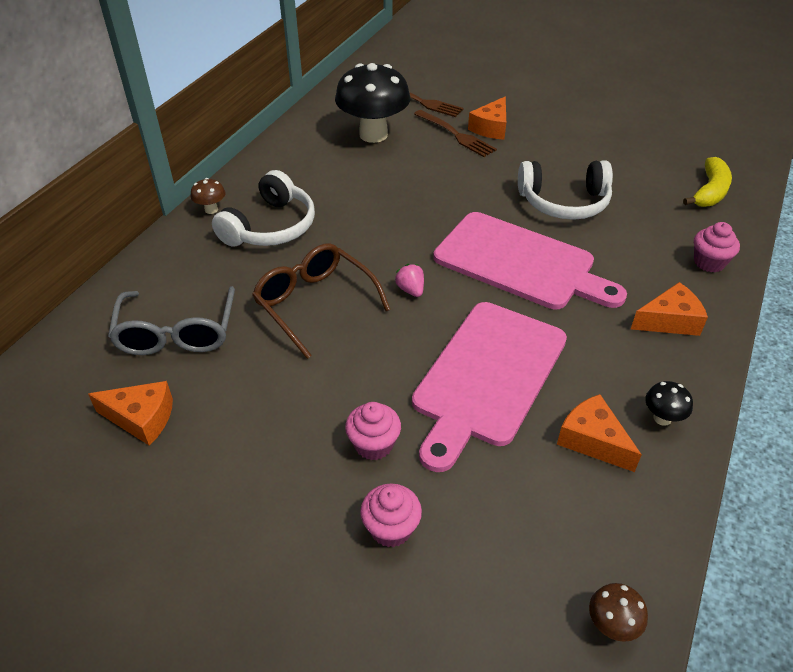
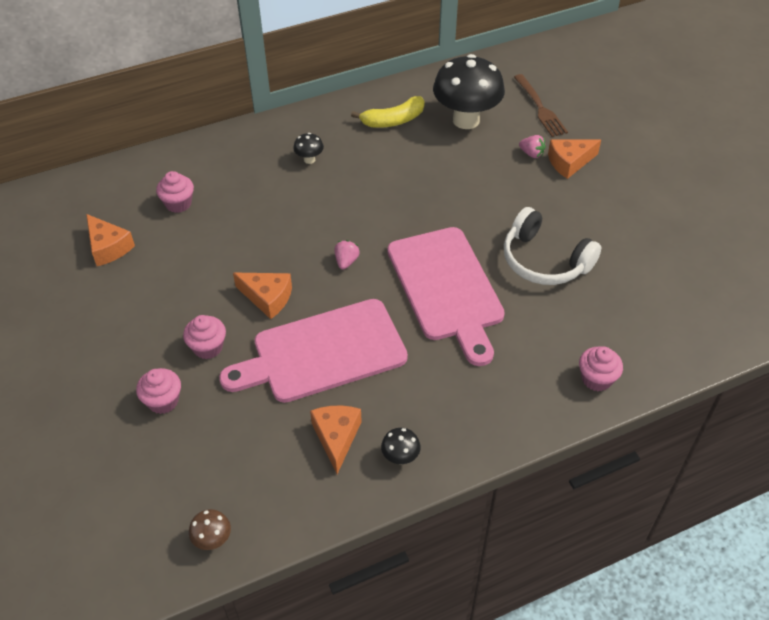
camera: 40 degrees right, 5 degrees up
grey glasses [108,286,235,355] -> pink cupcake [156,171,194,213]
brown mushroom [191,178,226,214] -> none
white headphones [212,170,315,247] -> black mushroom [293,133,324,164]
brown glasses [252,243,391,359] -> none
brown fork [414,110,497,157] -> pink strawberry [519,135,546,158]
orange cheese [631,282,708,336] -> orange cheese moved to [233,273,292,319]
yellow banana [683,157,732,207] -> yellow banana moved to [351,96,425,128]

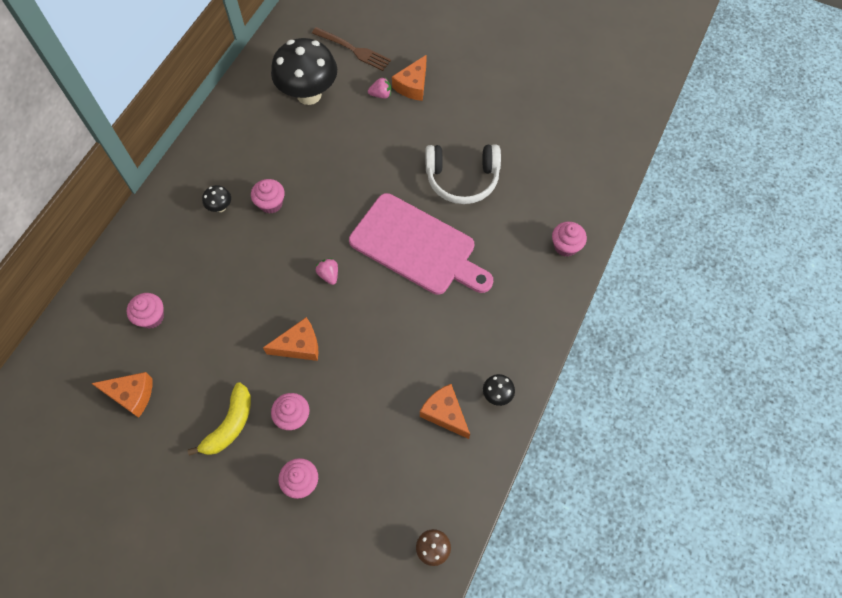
camera: 40 degrees left, 15 degrees up
pink cutting board [219,299,408,403] -> none
yellow banana [351,96,425,128] -> yellow banana moved to [187,382,251,456]
none -> pink cupcake [251,179,285,214]

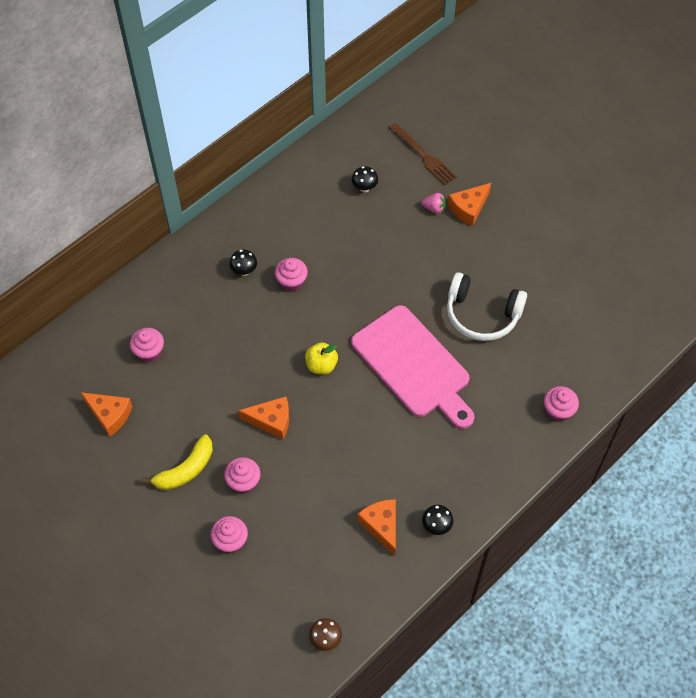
camera: 20 degrees right, 5 degrees down
black mushroom [271,38,337,105] -> black mushroom [352,166,378,192], size x0.41
pink strawberry [316,258,338,285] -> yellow apple [305,342,338,374]

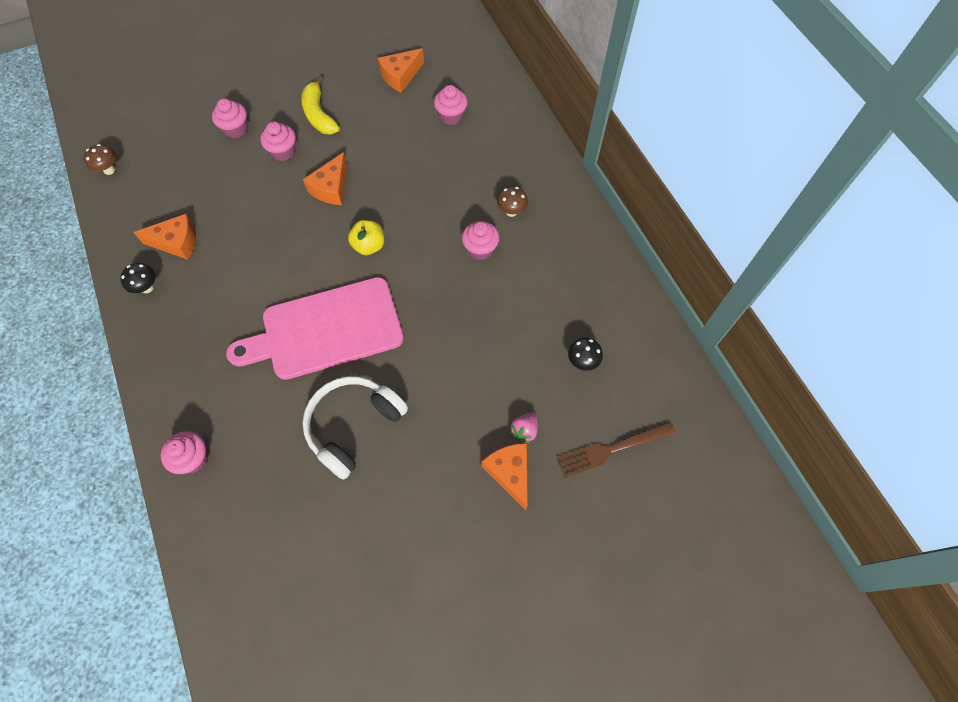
camera: 110 degrees right, 5 degrees up
black mushroom [229,249,257,276] -> brown mushroom [497,186,528,217]

